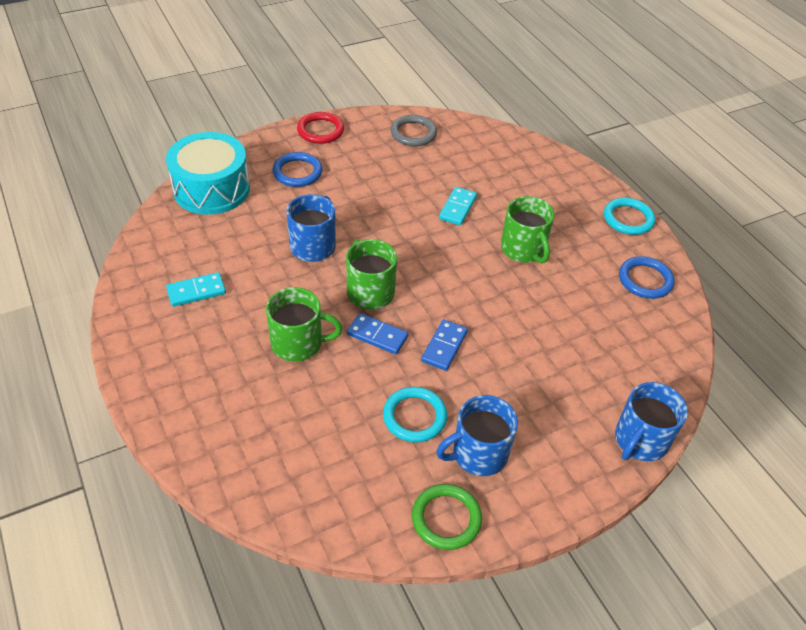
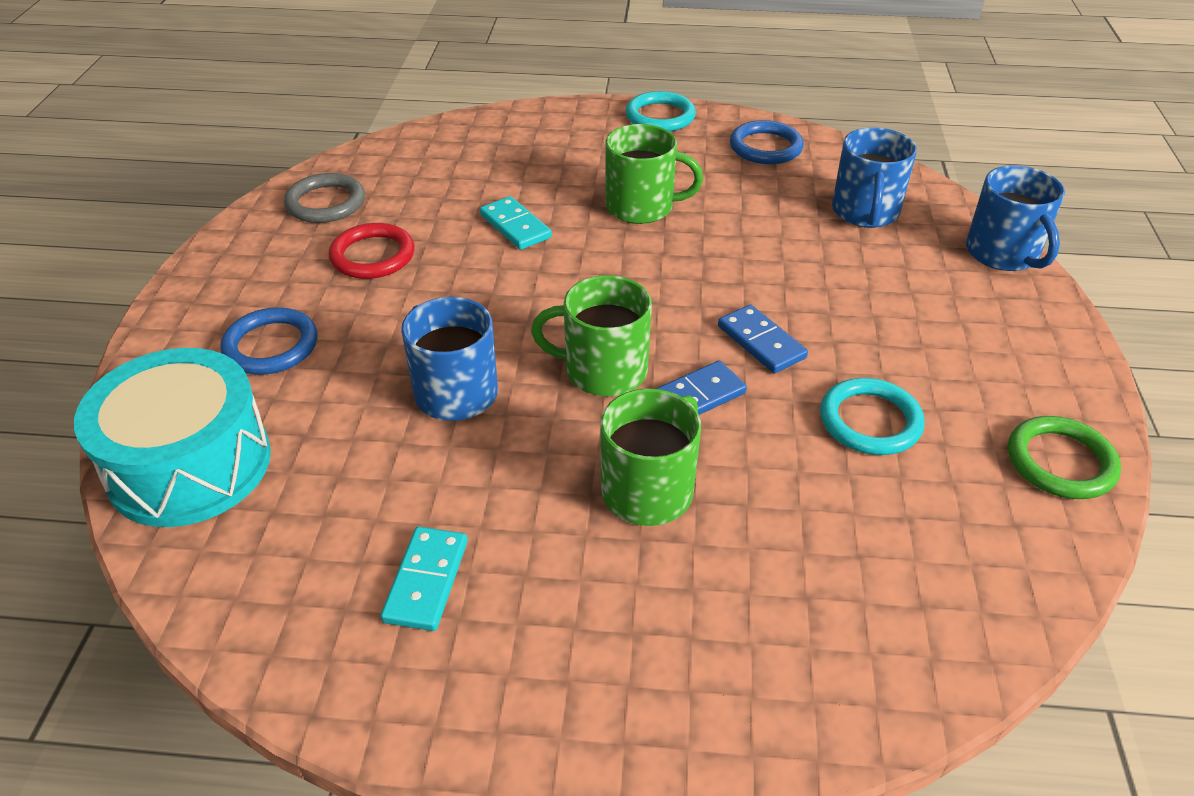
camera: 55 degrees left, 5 degrees down
red ring [297,112,344,144] -> red ring moved to [329,223,415,279]
blue mug [436,395,518,476] -> blue mug moved to [832,127,917,228]

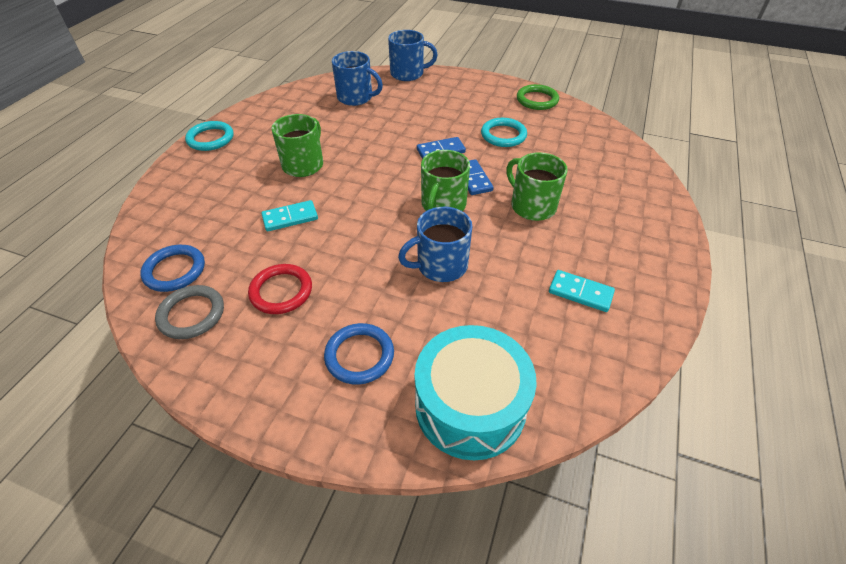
camera: 75 degrees left, 5 degrees up
blue ring [730,120,804,164] -> blue ring moved to [140,245,205,292]

